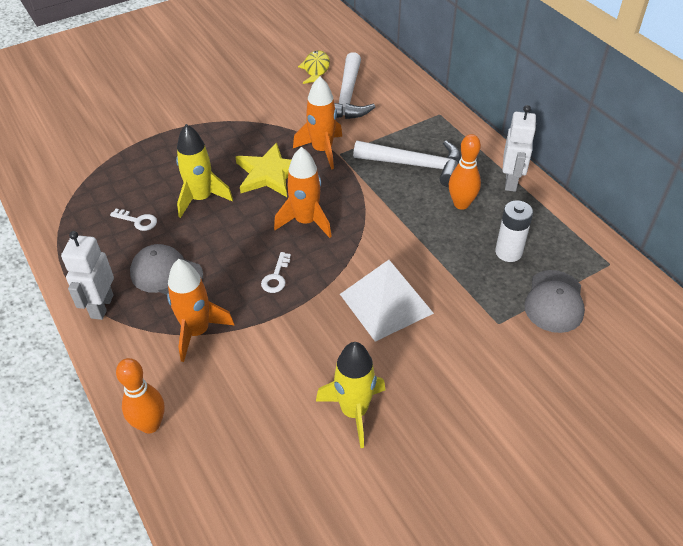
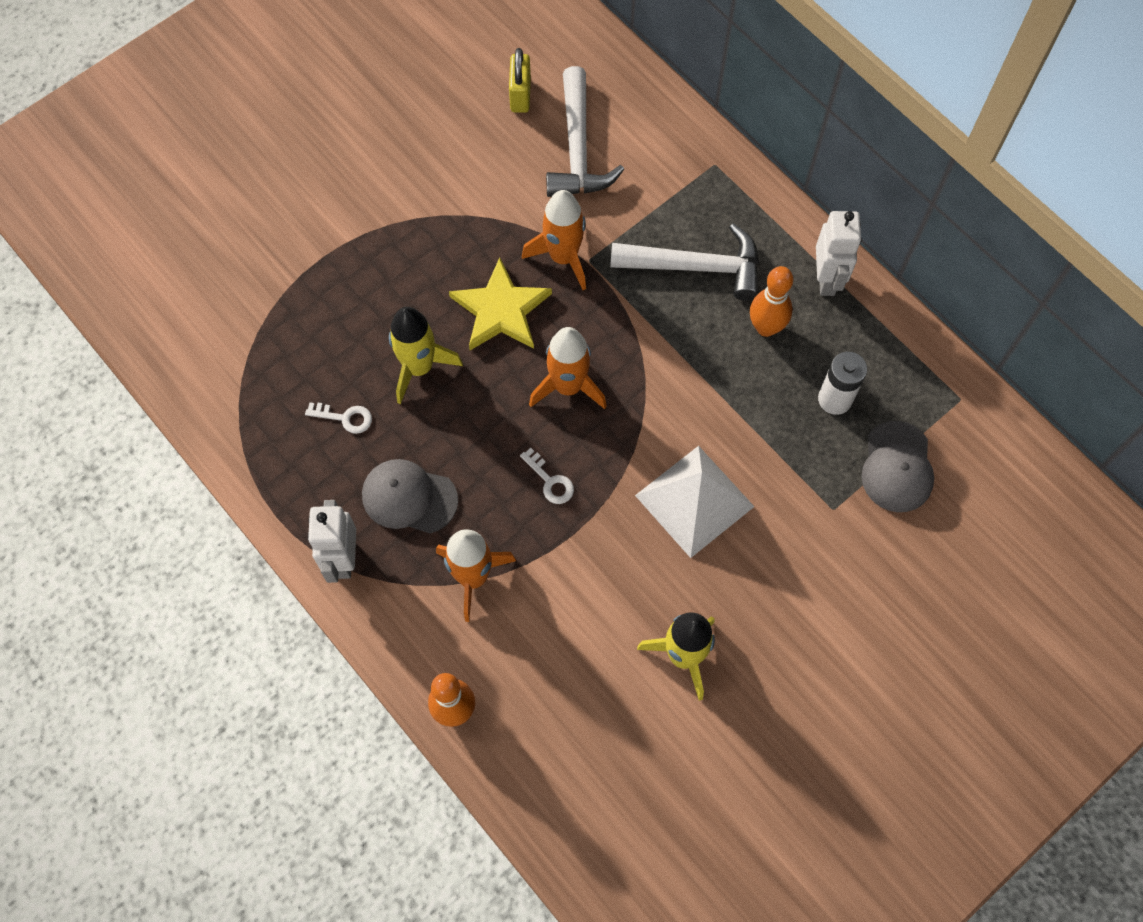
camera: 10 degrees left, 20 degrees up
white key [261,252,291,293] -> white key turned 45 degrees counterclockwise [520,448,574,504]
yellow fish [298,50,330,84] -> yellow padlock [509,48,531,113]

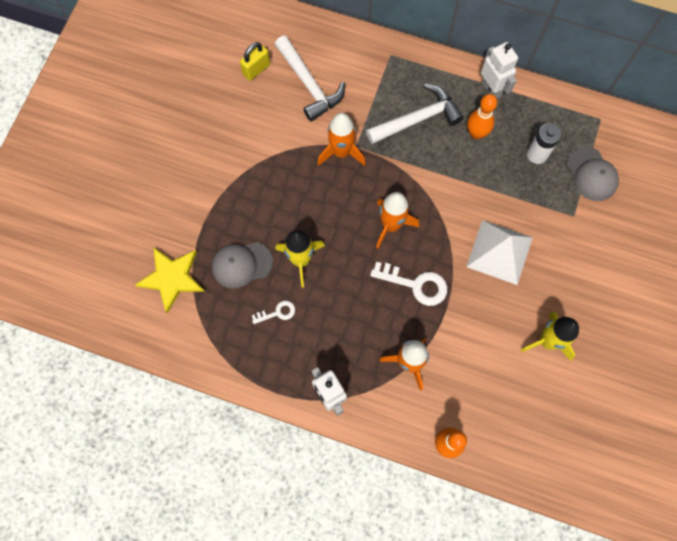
camera: 30 degrees left, 5 degrees up
grey cap [362,459,458,533] -> grey cap moved to [212,242,273,288]
yellow star [449,257,552,350] -> yellow star moved to [135,248,205,314]
yellow padlock [509,48,531,113] -> yellow padlock turned 75 degrees clockwise [240,42,270,81]
white key [520,448,574,504] -> white key [370,261,448,306], size x1.78

